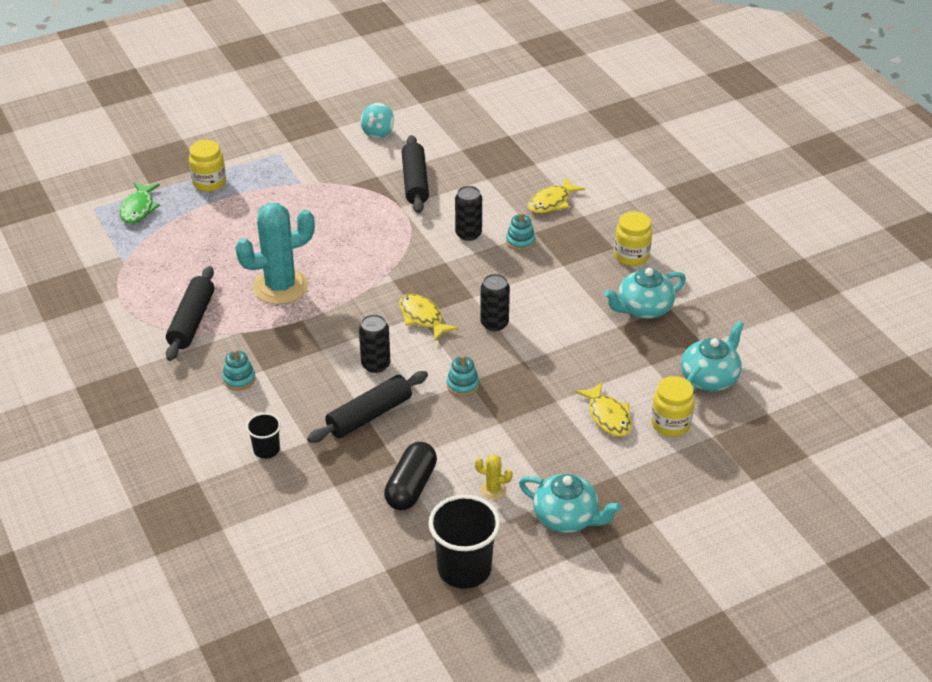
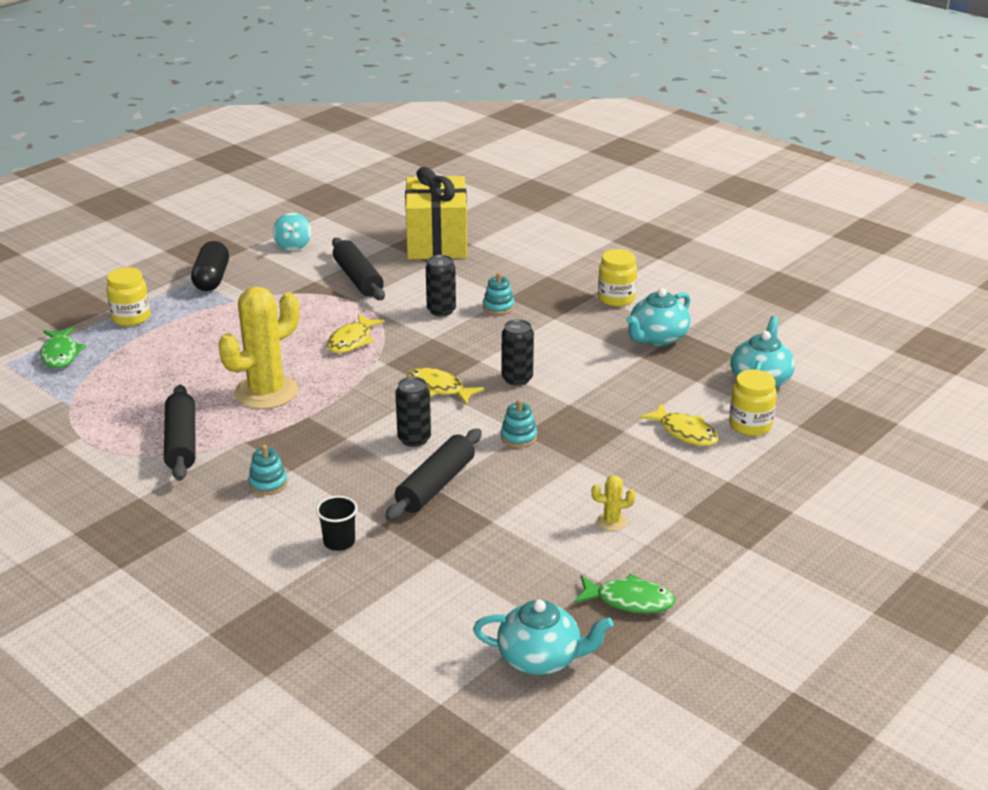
camera: 20 degrees left, 10 degrees down
turquoise cactus [235,203,315,304] -> yellow cactus [219,287,299,409]
black capsule [384,442,437,510] -> black capsule moved to [191,241,229,291]
black cup [428,495,500,589] -> green fish [574,574,676,613]
turquoise teapot [519,474,621,533] -> turquoise teapot moved to [473,600,613,675]
yellow fish [528,177,585,213] -> yellow fish moved to [327,314,385,353]
none -> yellow gift [405,167,467,259]

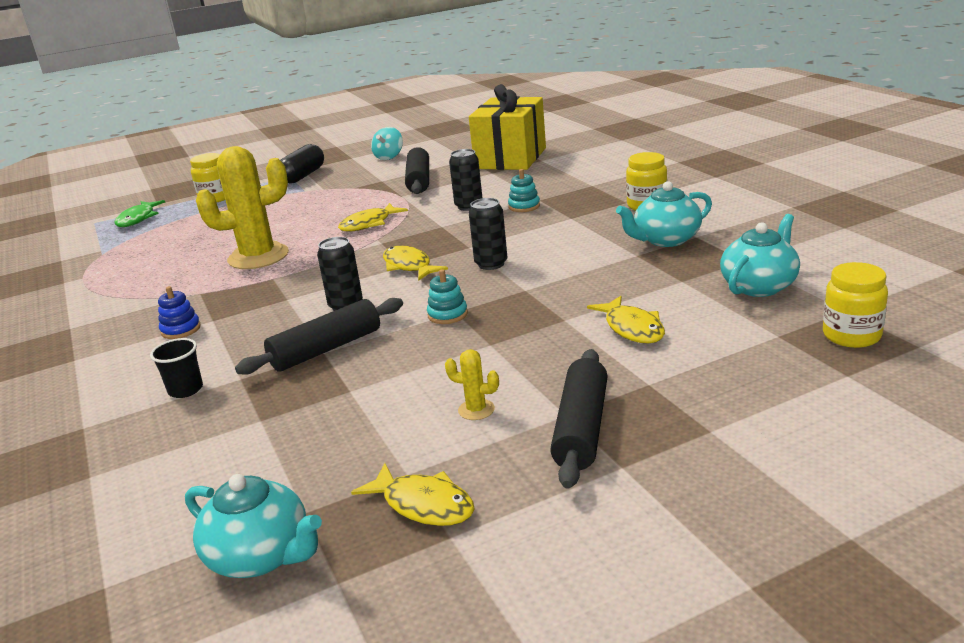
camera: 25 degrees right, 5 degrees down
black rolling pin [164,385,196,481] -> black rolling pin moved to [550,349,608,489]
turquoise stacking toy [248,445,287,495] -> blue stacking toy [158,286,201,339]
green fish [574,574,676,613] -> yellow fish [351,463,475,526]
yellow jar [729,369,777,436] -> yellow jar moved to [823,262,888,348]

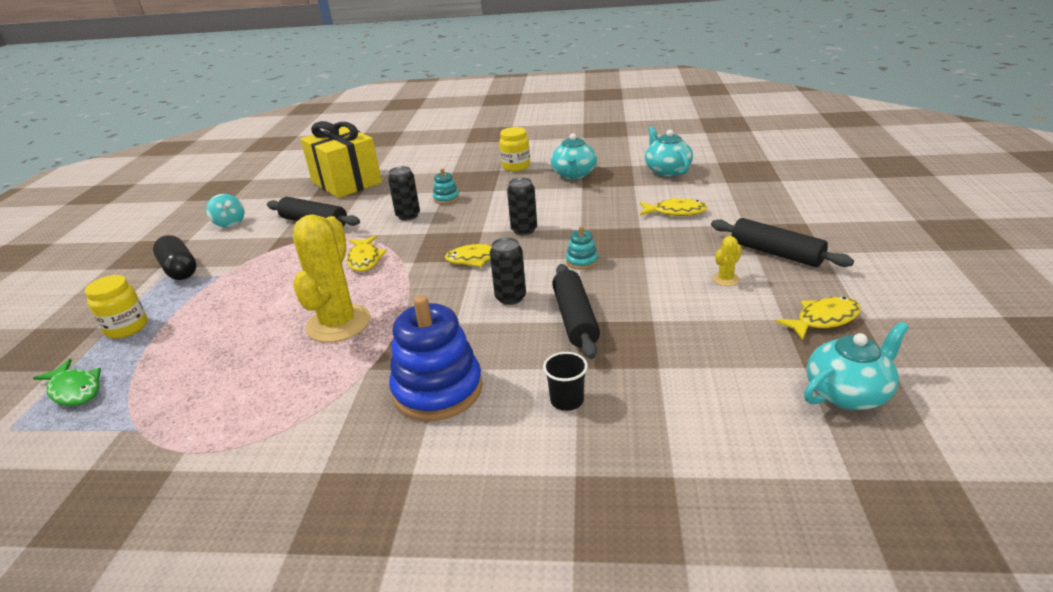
camera: 60 degrees left, 5 degrees up
blue stacking toy [158,286,201,339] -> blue stacking toy [389,295,483,421], size x2.20
yellow jar [823,262,888,348] -> none

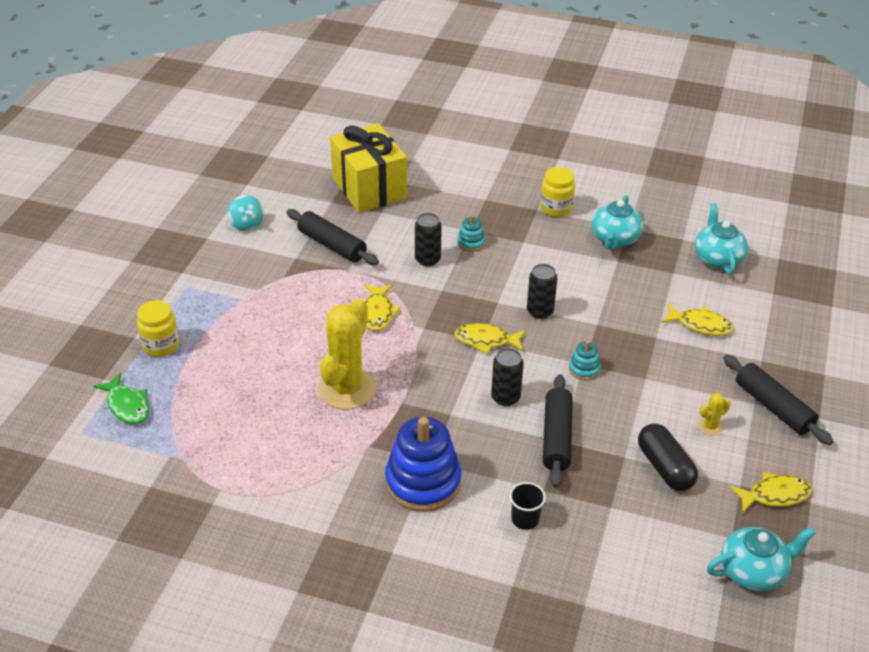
camera: 10 degrees right, 10 degrees up
black capsule [153,235,197,280] -> black capsule moved to [638,424,698,491]

